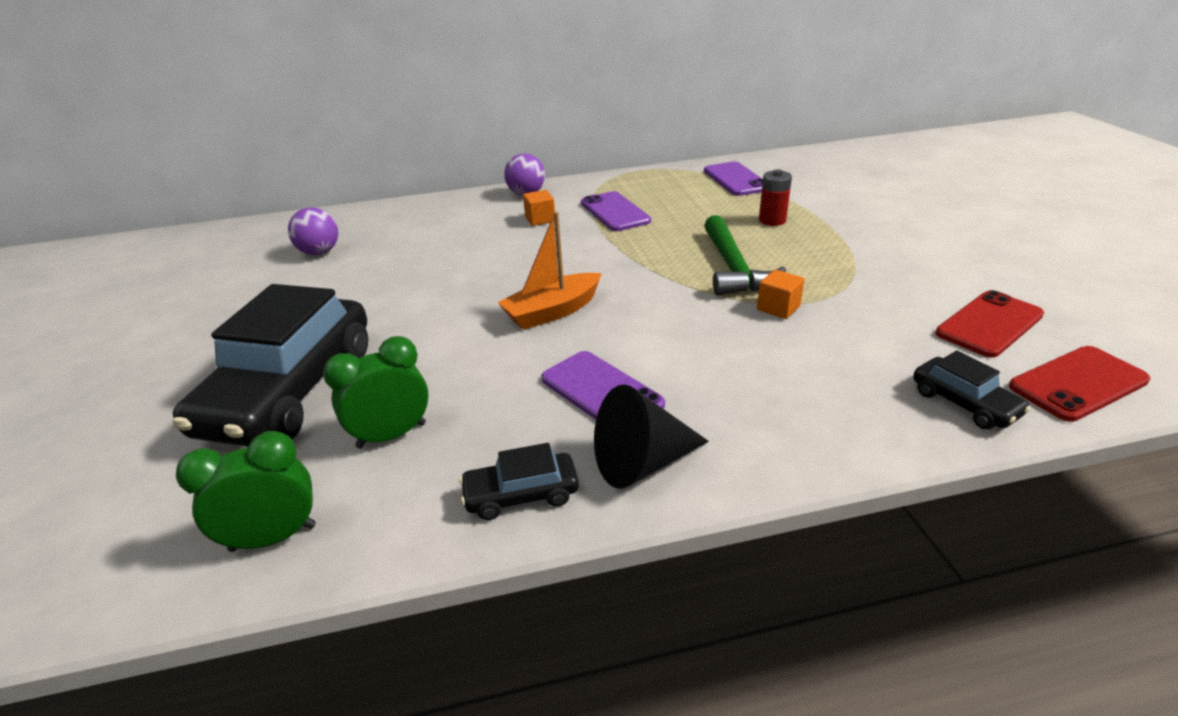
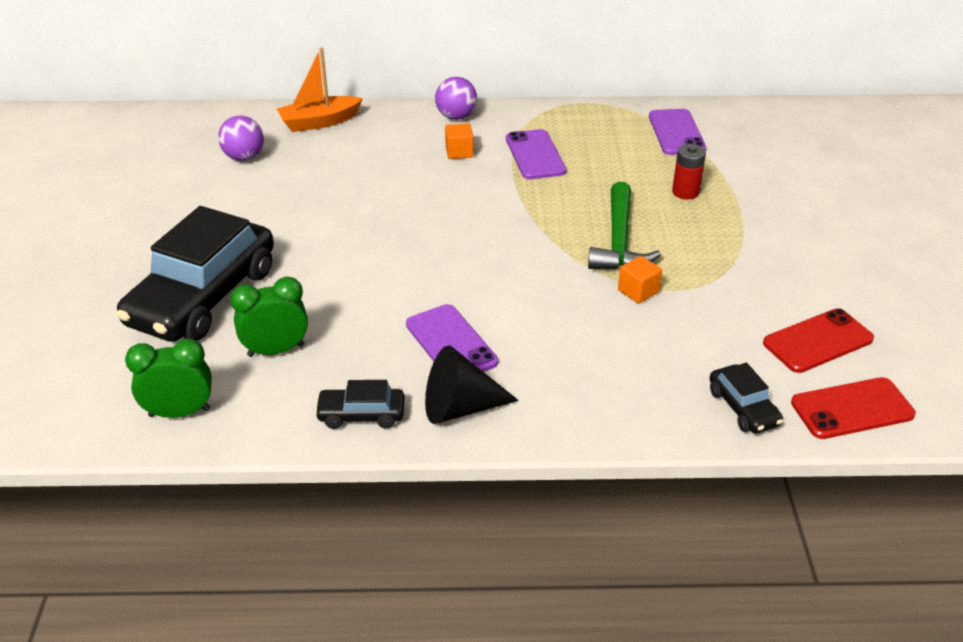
camera: 10 degrees right, 5 degrees up
orange boat [498,211,602,330] -> orange boat moved to [277,47,363,132]

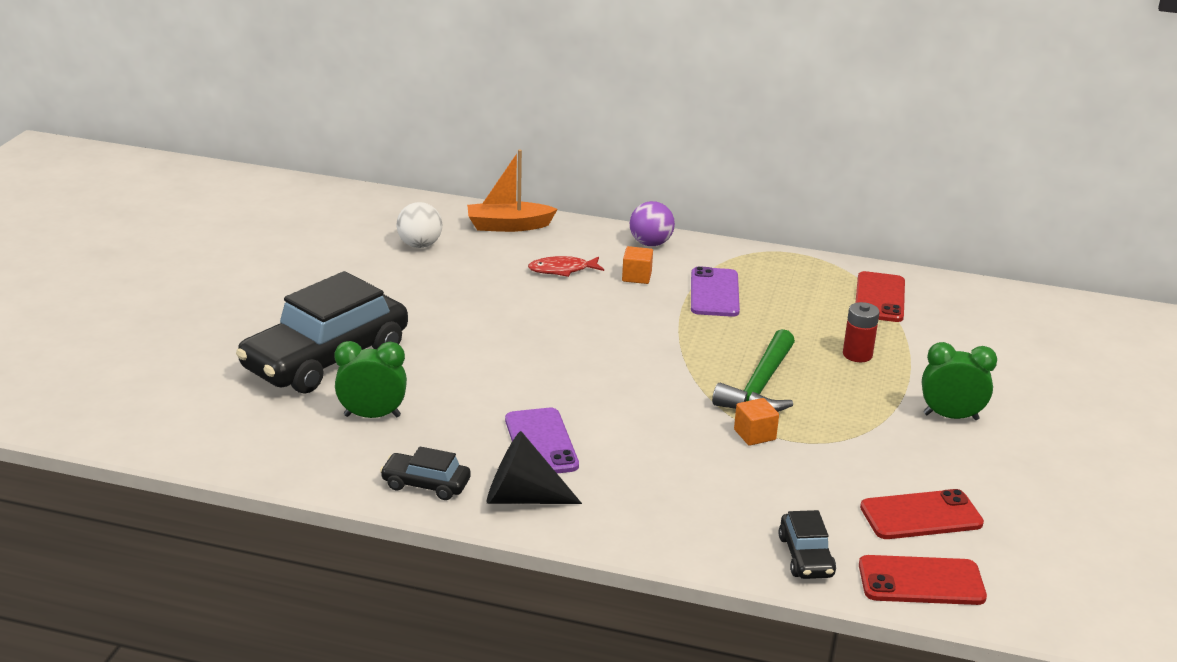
camera: 15 degrees right, 10 degrees down
green clock [125,339,212,418] -> green clock moved to [922,342,997,420]
purple ball [218,116,264,161] -> white ball [396,202,442,248]
purple phone [649,109,706,155] -> red phone [856,271,905,322]
none -> red fish [528,256,604,277]

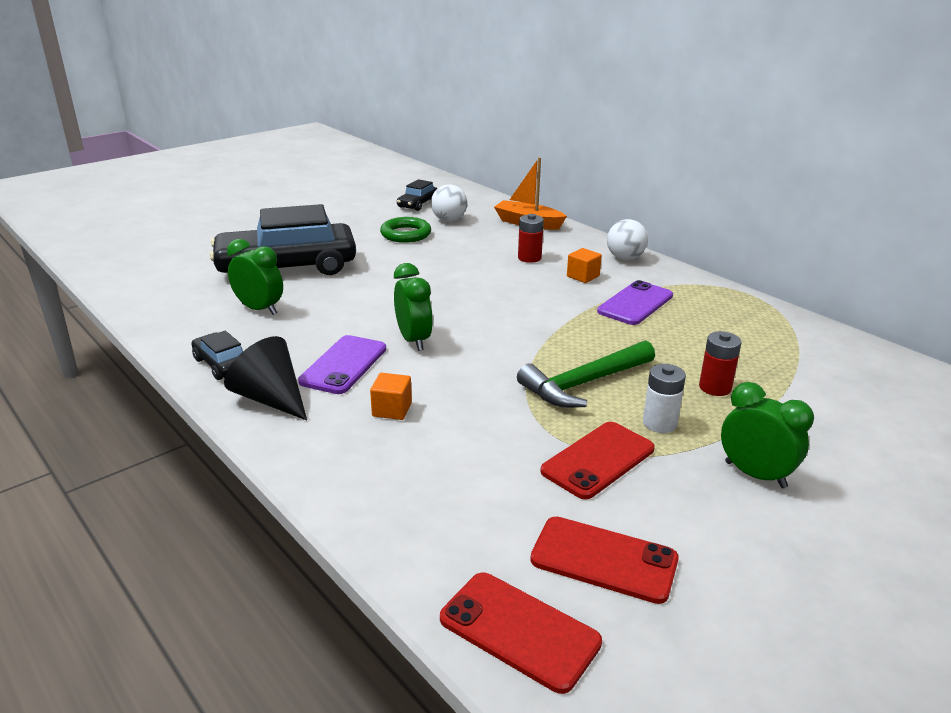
camera: 35 degrees right, 0 degrees up
red fish [528,256,604,277] -> red battery [518,214,544,263]
purple ball [630,201,675,246] -> white ball [607,219,648,260]
orange cube [734,398,779,446] -> orange cube moved to [370,373,412,420]
black car [778,510,836,579] -> black car moved to [397,179,437,211]
red phone [856,271,905,322] -> red phone moved to [540,422,655,499]
none -> green ring [380,217,431,243]
none -> green clock [394,263,433,351]
none -> white battery [643,364,686,433]

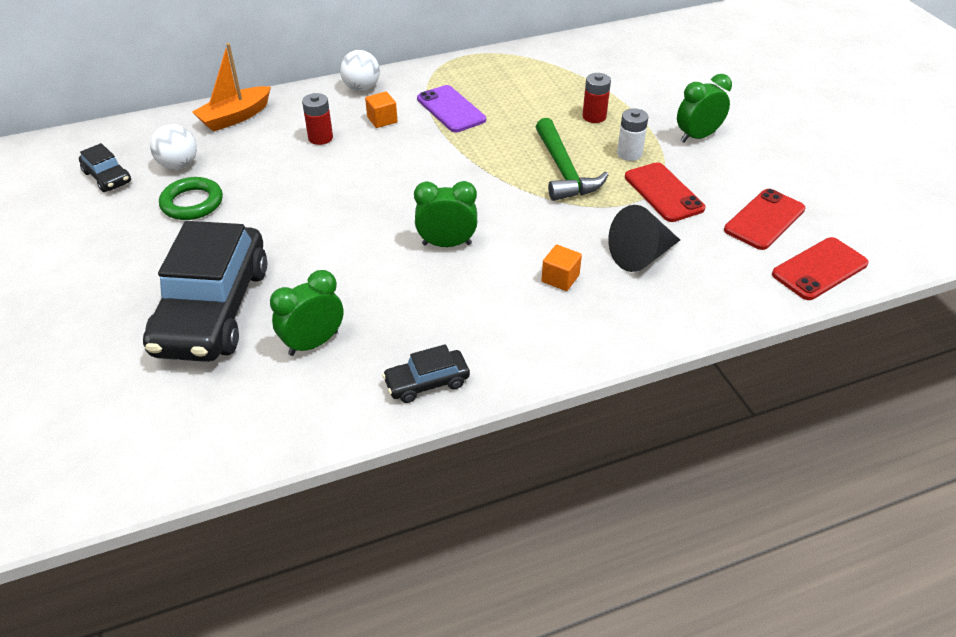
camera: 70 degrees left, 15 degrees up
black cone [224,336,307,420] -> black cone moved to [608,205,680,272]
purple phone [298,335,386,394] -> none

